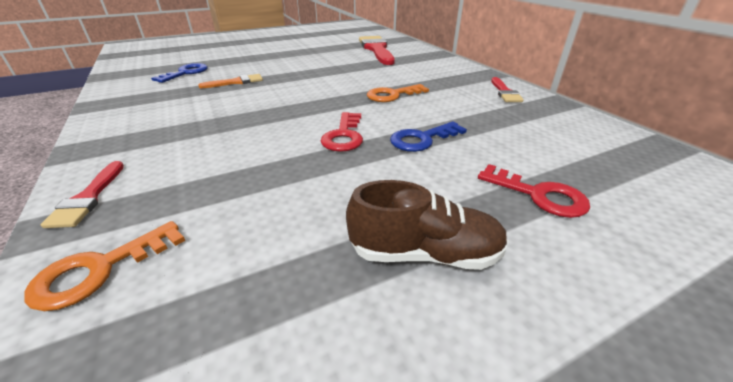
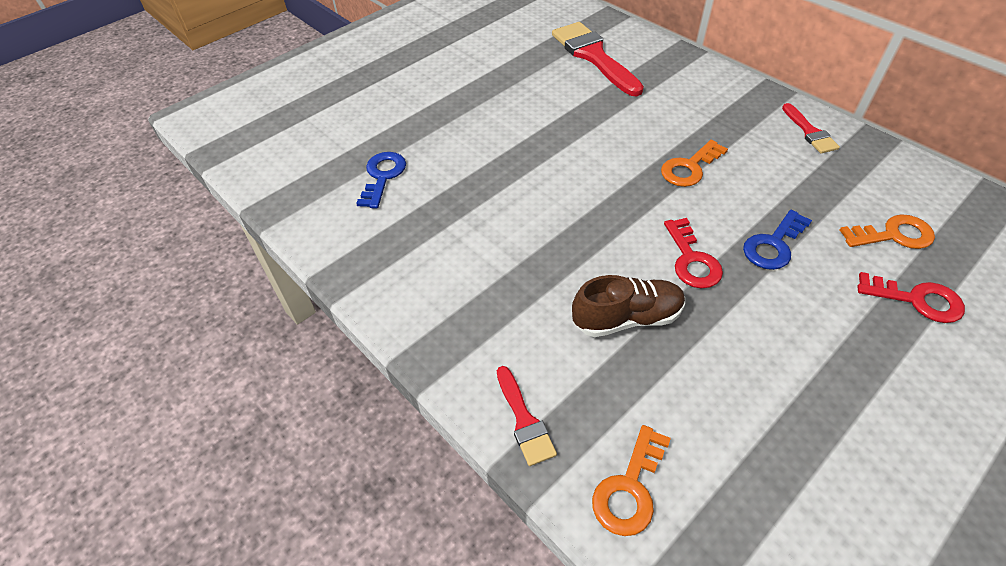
camera: 15 degrees left, 15 degrees up
orange brush [198,74,263,88] -> none
brown shoe [346,180,508,270] -> brown shoe moved to [572,275,685,337]
none -> orange key [840,214,935,249]

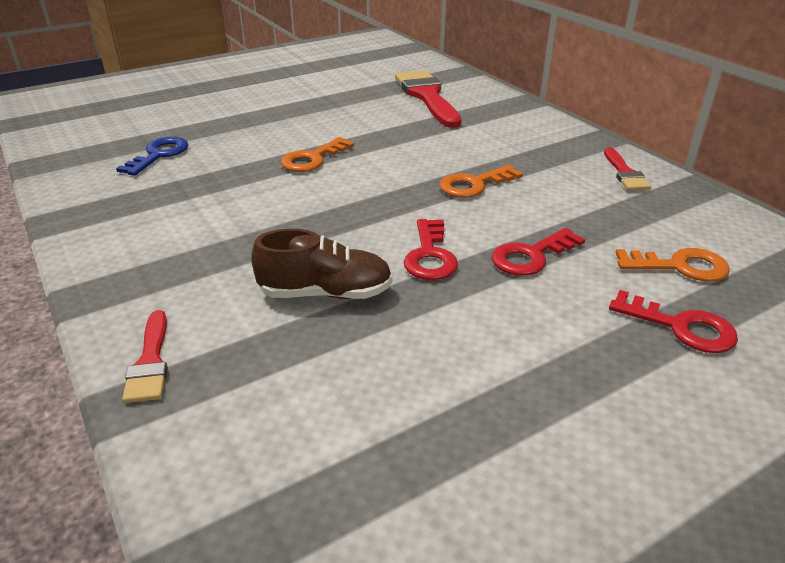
camera: 10 degrees right, 15 degrees down
orange key [592,425,671,536] -> orange key moved to [281,137,354,172]
blue key [743,210,812,270] -> red key [492,228,585,276]

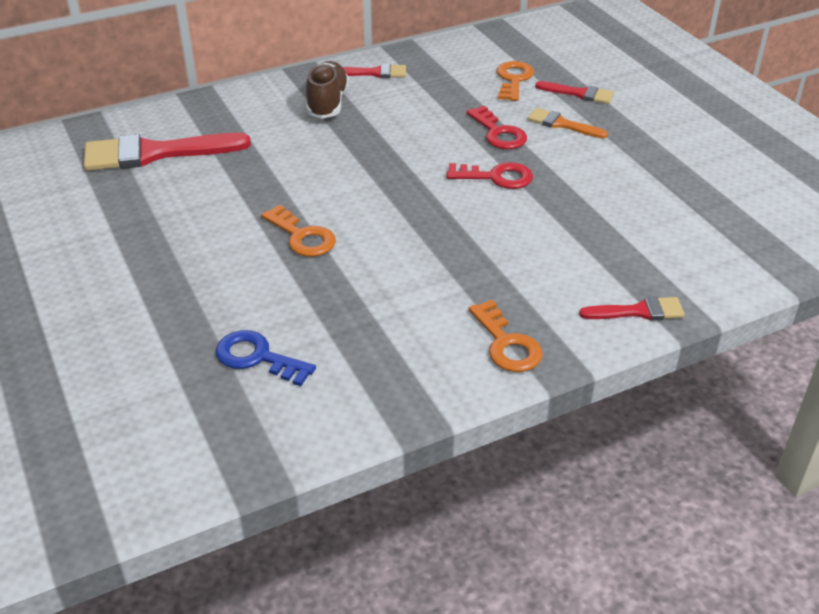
camera: 85 degrees left, 5 degrees up
brown shoe [251,229,392,299] -> brown shoe moved to [306,61,349,119]
orange key [439,165,523,198] -> orange key moved to [469,300,543,372]
red key [609,290,738,353] -> red brush [535,81,614,104]
none -> orange brush [527,108,608,139]

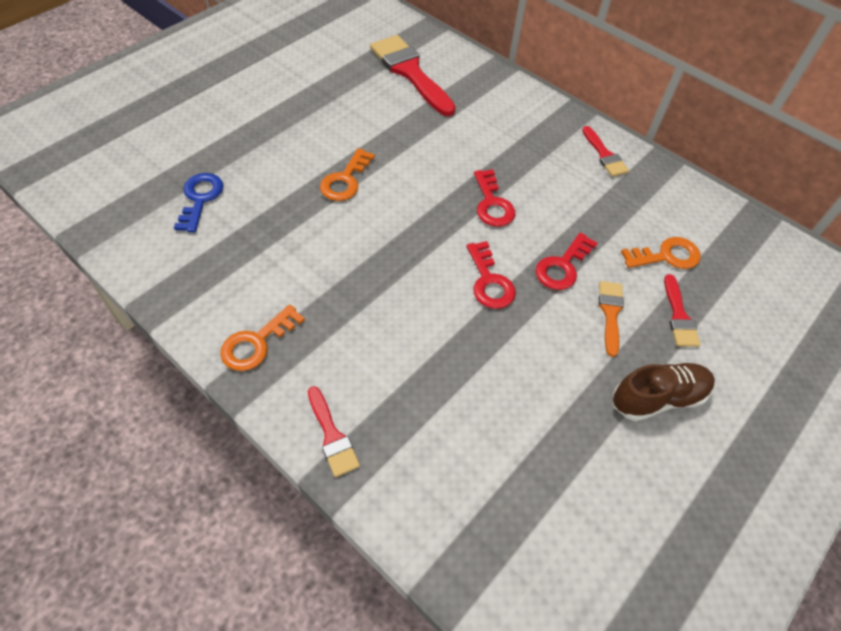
camera: 65 degrees right, 15 degrees up
brown shoe [306,61,349,119] -> brown shoe moved to [613,362,715,421]
none -> red key [474,169,515,227]

